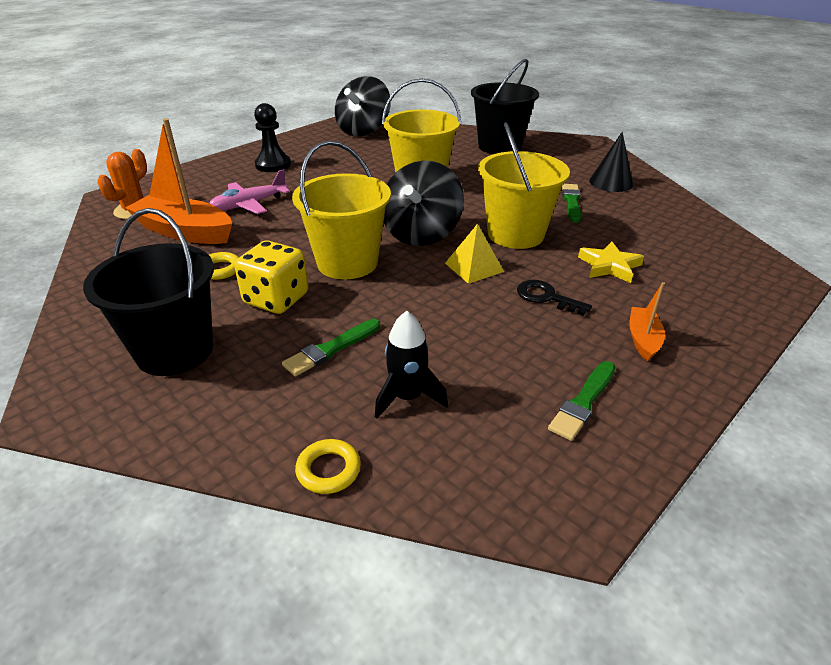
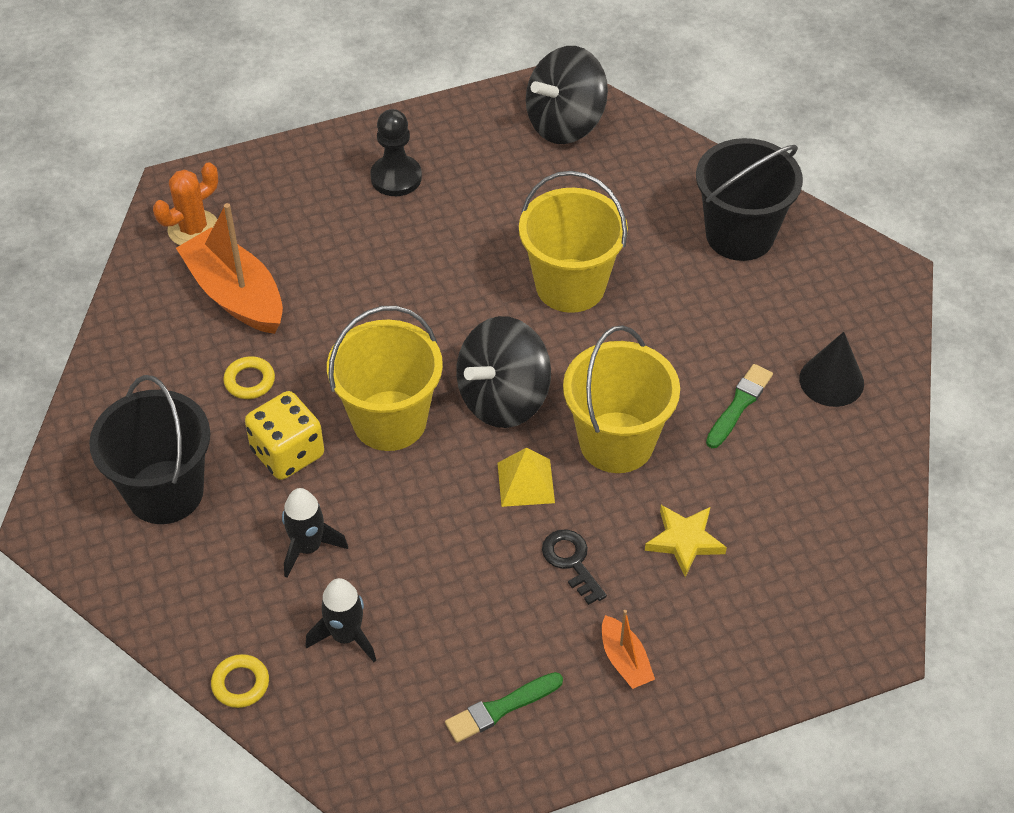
camera: 25 degrees right, 15 degrees up
pink plane [209,169,290,214] -> none
green brush [282,319,380,376] -> black rocket [282,488,348,578]
orange boat [629,282,665,361] -> orange boat turned 120 degrees clockwise [602,610,655,689]

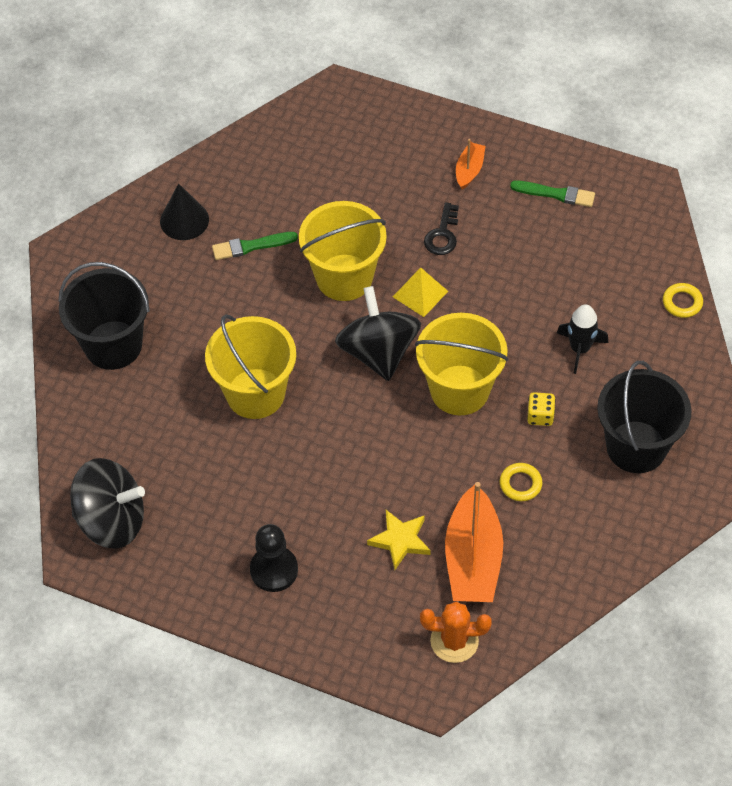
camera: 135 degrees left, 5 degrees up
yellow dice [245,391,324,480] -> yellow dice [527,392,556,426], size x0.55
black rocket [305,578,376,662] -> none
black spinning top [456,316,551,428] -> black spinning top turned 105 degrees counterclockwise [335,286,421,381]
yellow star [645,505,727,577] -> yellow star moved to [367,510,430,570]

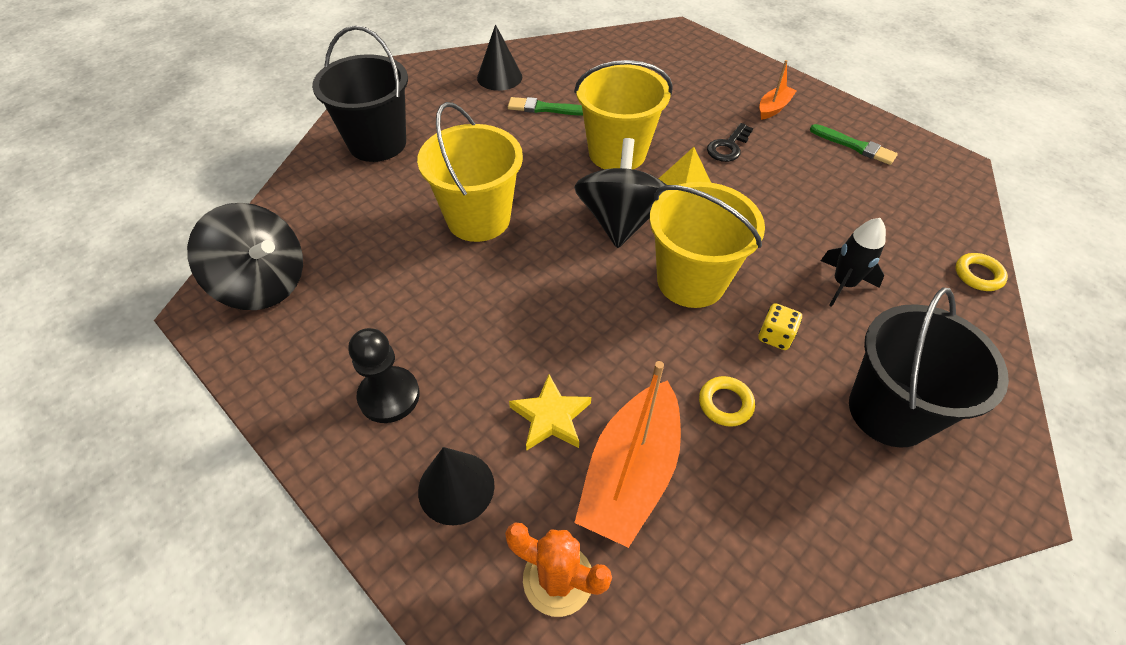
camera: 20 degrees right, 5 degrees down
none -> black cone [418,447,495,526]

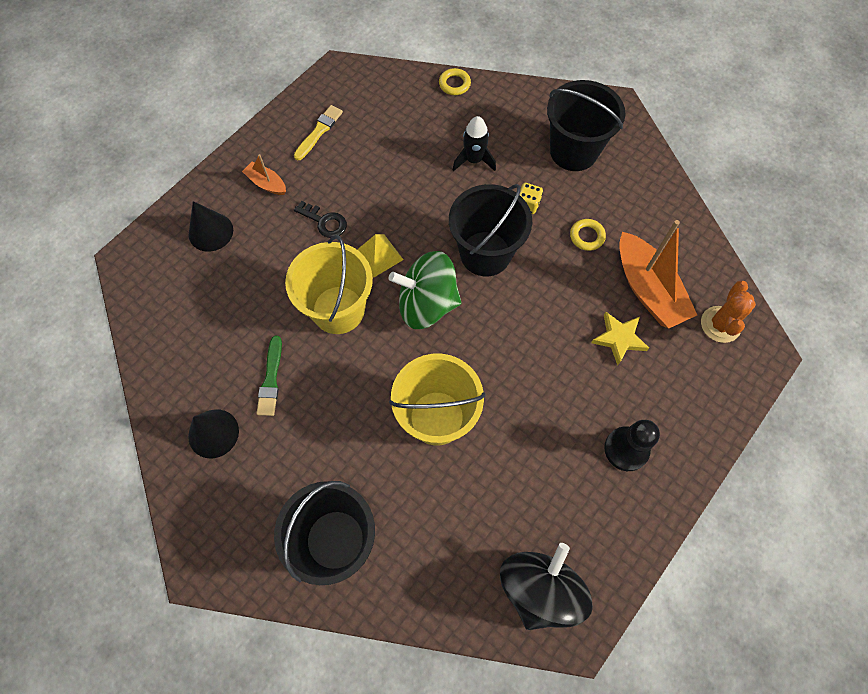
camera: 95 degrees left, 15 degrees up
black cone [418,447,495,526] -> black cone moved to [189,201,233,252]
black spinning top [574,138,666,248] -> green spinning top [389,251,461,329]
orange boat [574,361,681,548] -> orange boat turned 45 degrees clockwise [619,220,697,328]
yellow bucket [650,182,765,308] -> black bucket [449,184,532,276]
green brush [810,124,898,165] -> yellow brush [294,105,343,161]

